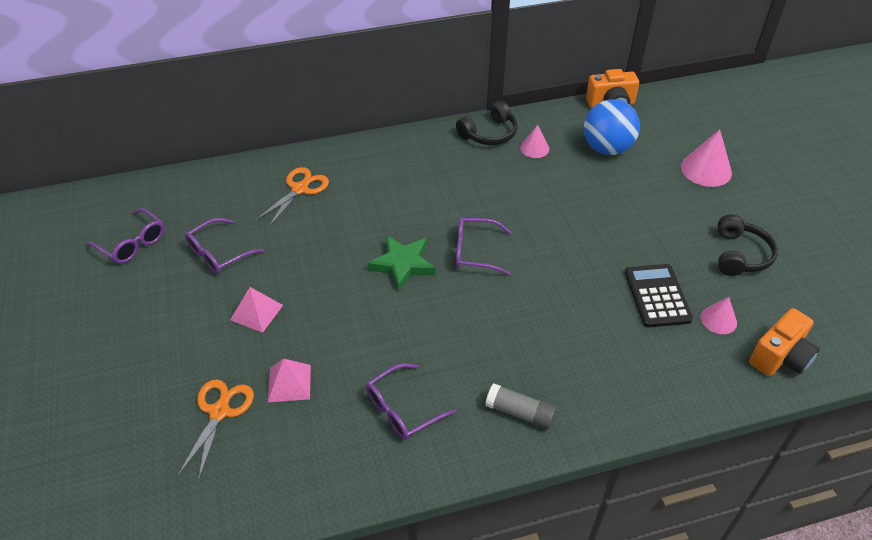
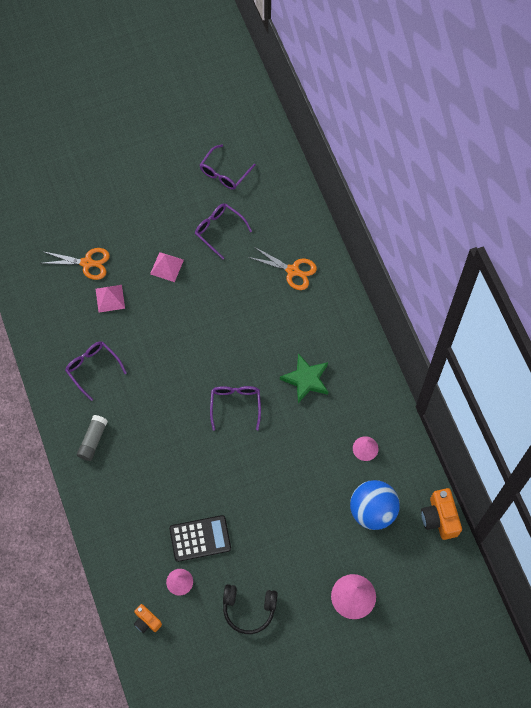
camera: 85 degrees right, 20 degrees up
green star [367,235,435,291] -> green star moved to [280,353,328,403]
black headphones [456,101,517,145] -> none
orange camera [749,308,819,376] -> orange camera [134,604,162,633], size x0.60

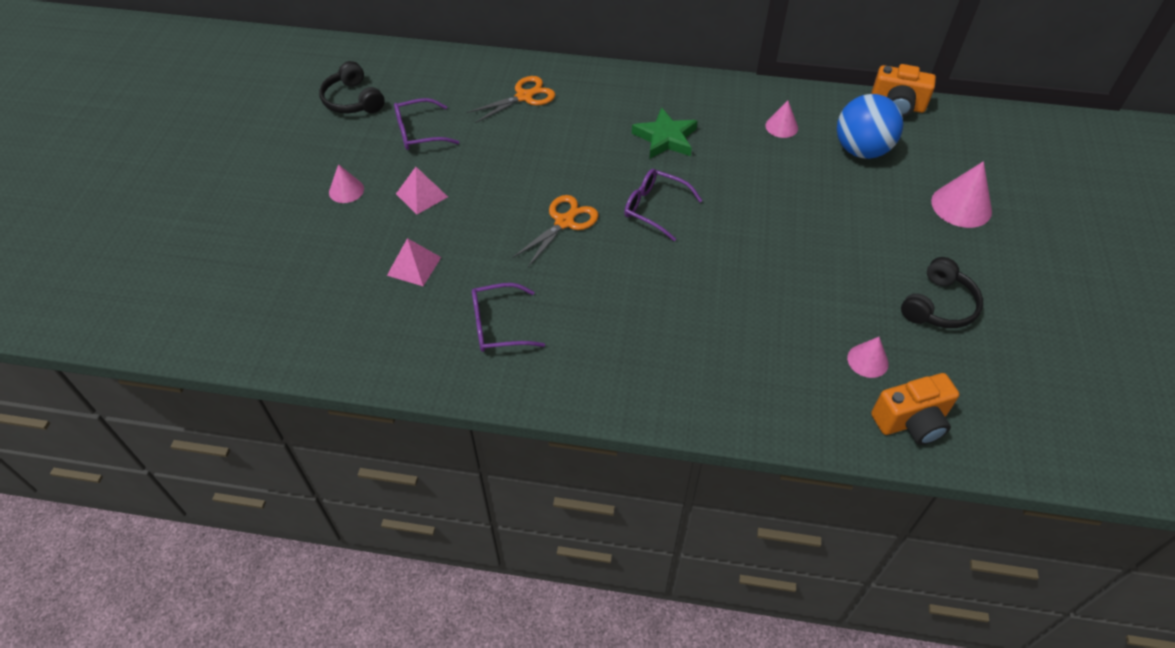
camera: 60 degrees left, 15 degrees down
orange scissors [42,248,110,280] -> orange scissors moved to [513,195,599,267]
grey glue stick [77,415,108,461] -> none
orange camera [134,604,162,633] -> orange camera [871,373,959,445], size x1.67
black calculator [169,515,231,562] -> none
purple glasses [200,145,256,190] -> black headphones [319,61,385,113]
none -> pink cone [329,164,364,203]

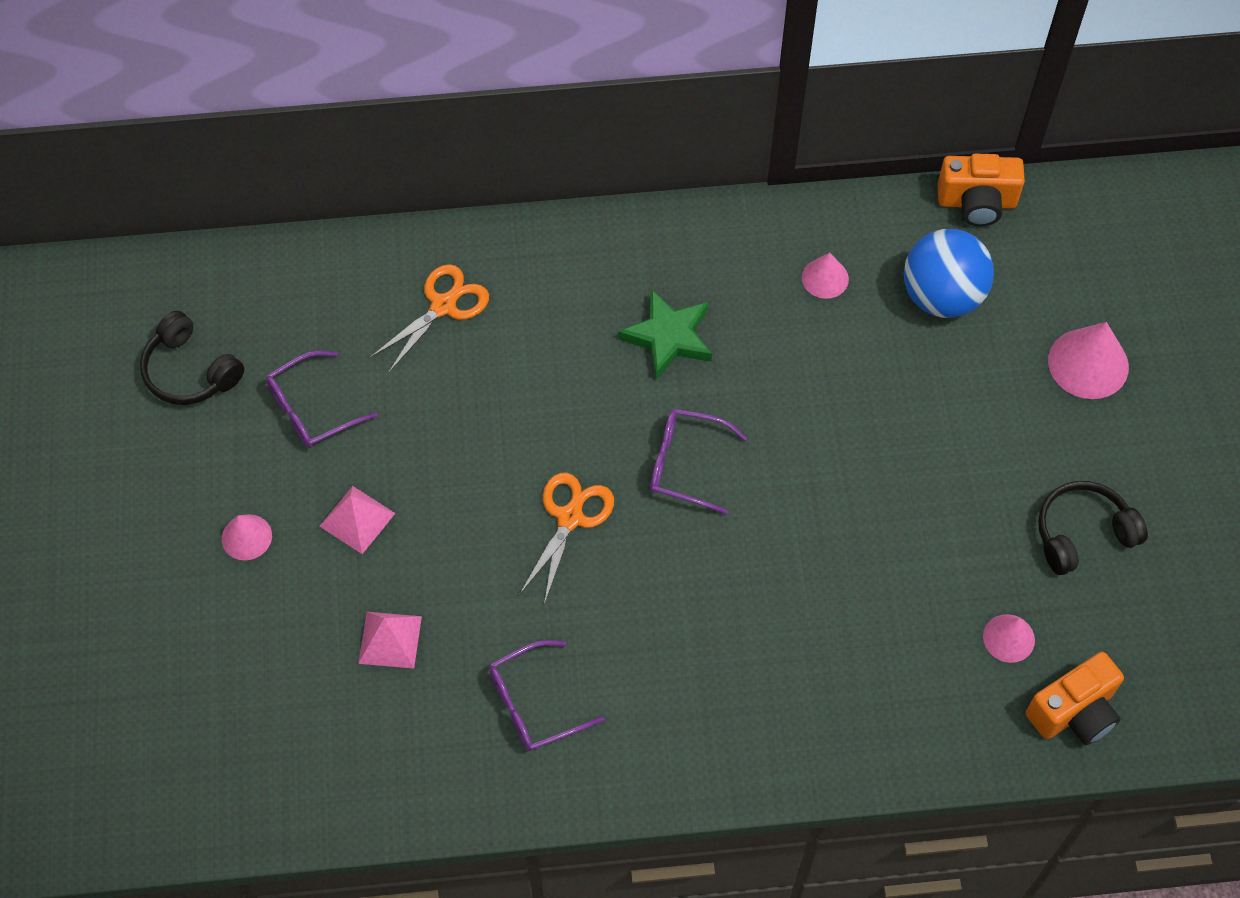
camera: 15 degrees left, 10 degrees up
black headphones [901,257,983,328] -> black headphones turned 135 degrees counterclockwise [1038,481,1148,575]

